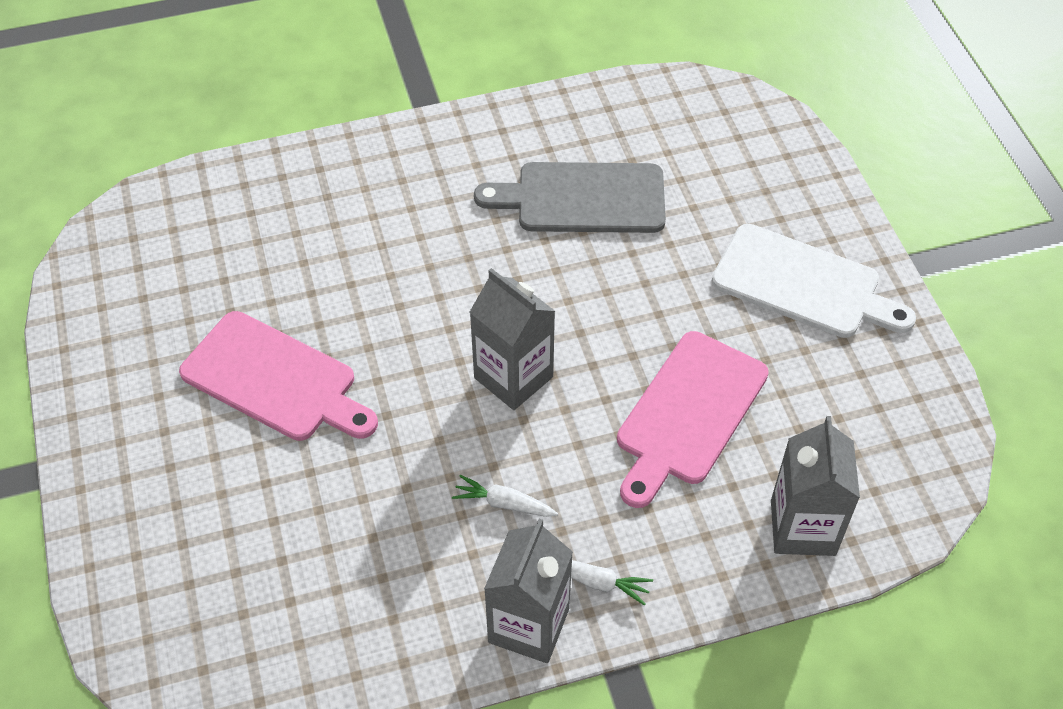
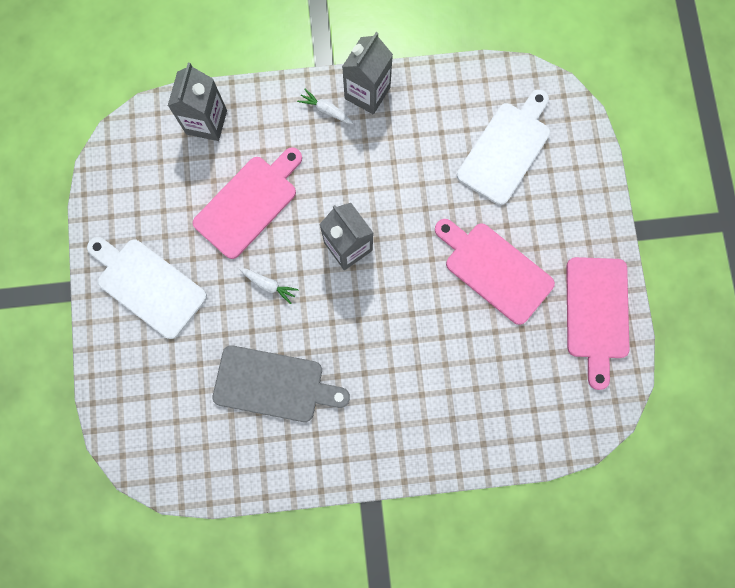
camera: 170 degrees left, 25 degrees up
white carrot [452,475,558,517] -> white carrot moved to [239,268,299,304]
none -> white cutting board [457,89,550,205]
none -> pink cutting board [566,257,630,390]

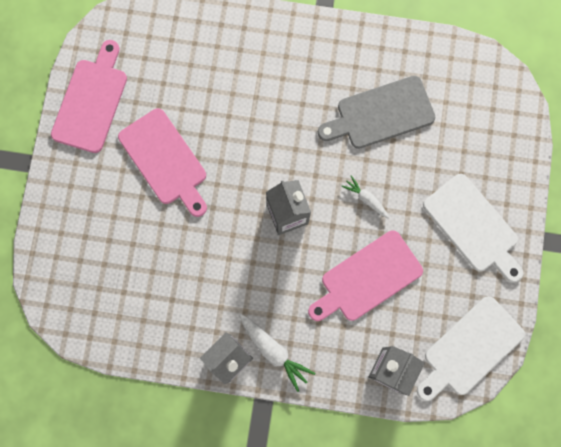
camera: 165 degrees left, 0 degrees up
grey cutting board [213,345,350,422] -> grey cutting board turned 45 degrees counterclockwise [318,76,436,149]
white carrot [297,89,353,124] -> white carrot [239,314,315,392], size x1.60
white cutting board [457,89,550,205] -> white cutting board moved to [417,296,525,401]

